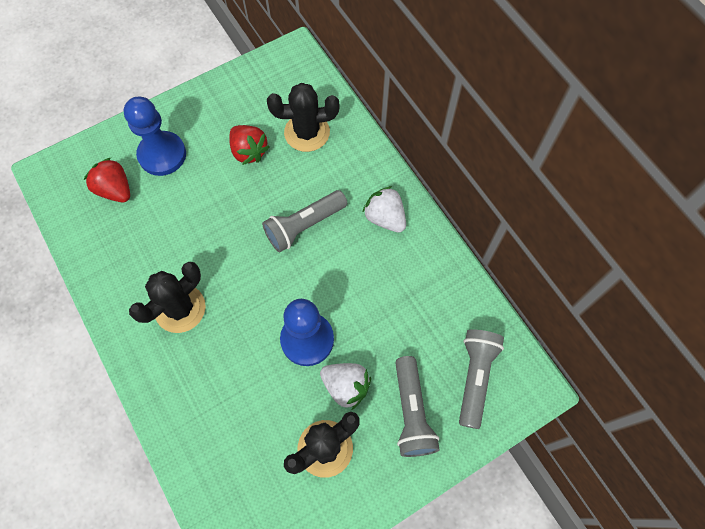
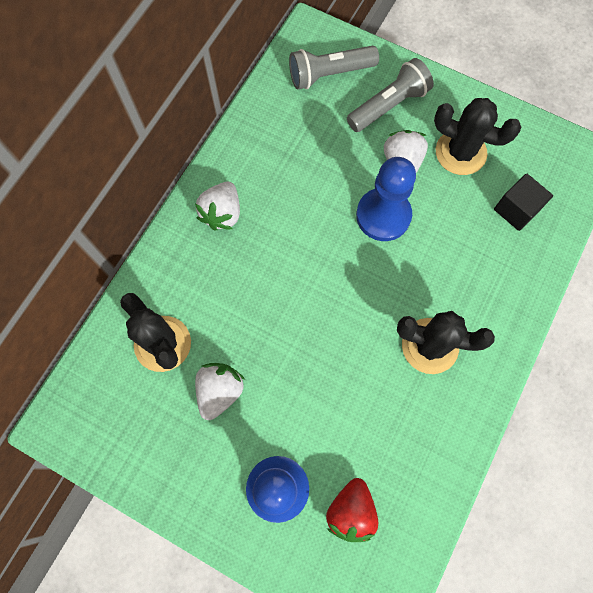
camera: 120 degrees left, 5 degrees up
red strawberry [229,125,270,165] -> white strawberry [195,363,245,420]
grey flashlight [262,190,347,252] -> none
none -> black cube [494,174,553,231]

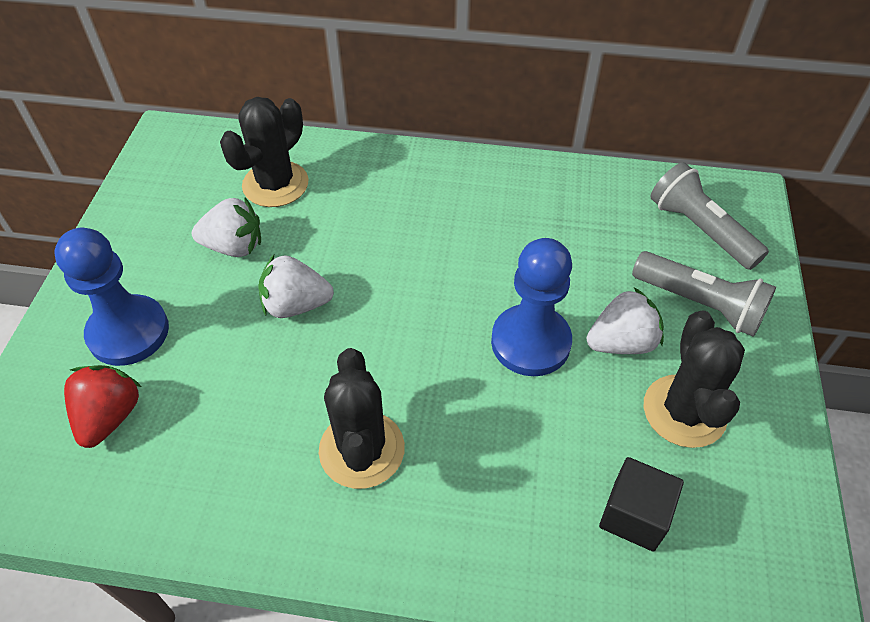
camera: 70 degrees right, 20 degrees down
white strawberry [195,182,240,230] -> white strawberry moved to [258,255,334,318]
red strawberry [326,478,378,542] -> red strawberry turned 105 degrees clockwise [64,365,141,448]

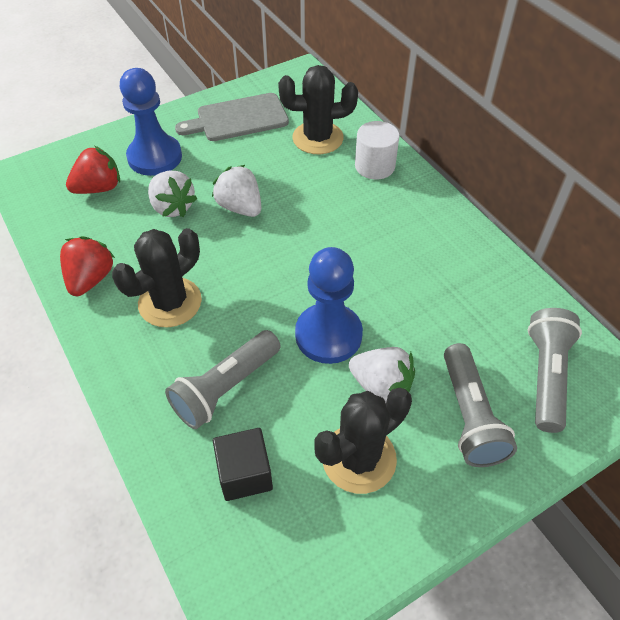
camera: 50 degrees right, 0 degrees up
white strawberry [192,198,261,257] -> white strawberry moved to [148,171,198,217]
none -> red strawberry [60,236,115,296]
none -> grey flashlight [165,330,281,429]
none -> grey cutting board [175,93,289,141]
none -> white cylinder [355,121,399,180]

